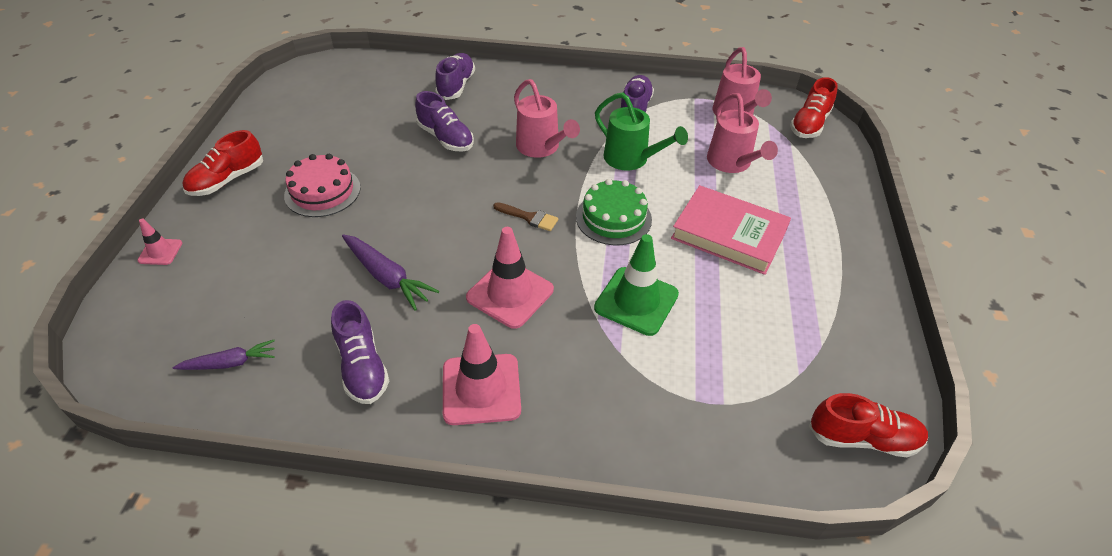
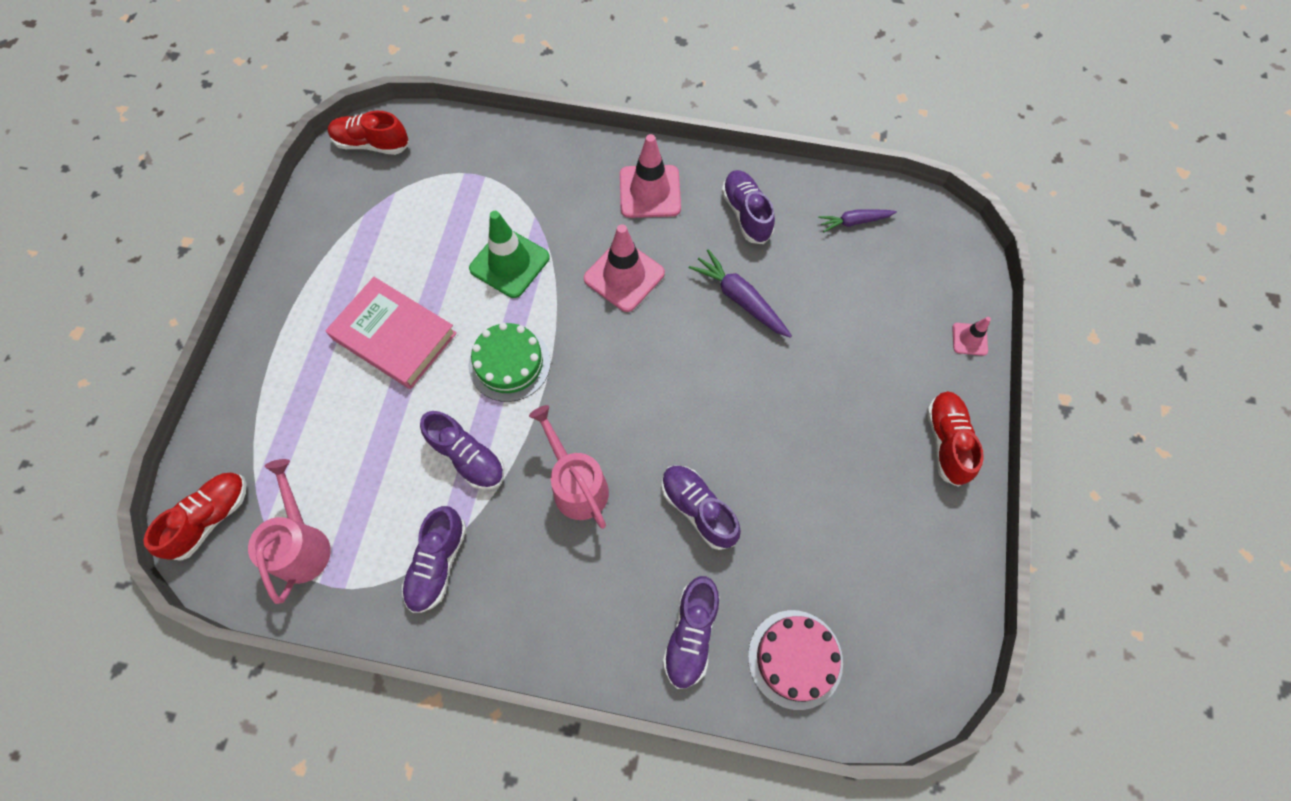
camera: 175 degrees left, 20 degrees up
red shoe [182,130,263,196] -> red shoe turned 45 degrees counterclockwise [927,391,984,487]
pink cake [284,154,361,217] -> pink cake moved to [748,610,843,710]
brown brush [493,202,558,231] -> none
green watering can [595,92,688,171] -> purple shoe [420,411,505,490]
pink watering can [707,93,778,173] -> none

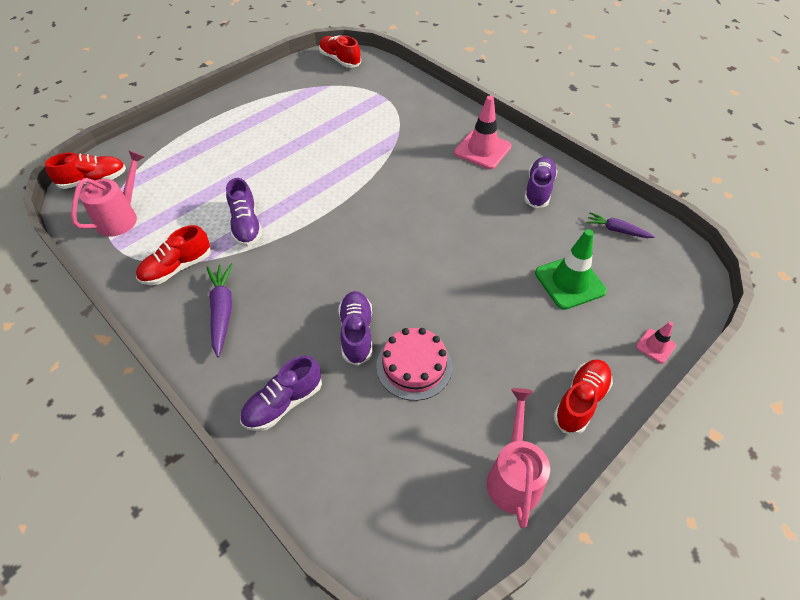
camera: 35 degrees right, 15 degrees down
pink book [325,277,457,389] -> none
purple shoe [402,506,467,613] -> red shoe [136,225,211,285]
green traffic cone [469,211,550,298] -> green traffic cone moved to [535,229,607,310]
green cake [469,323,551,402] -> none
pink watering can [529,405,609,529] -> pink watering can moved to [487,388,550,528]
pink traffic cone [584,224,665,312] -> none
purple carrot [689,249,792,338] -> purple carrot moved to [206,263,233,357]
pink cake [748,610,843,710] -> pink cake moved to [376,328,452,401]

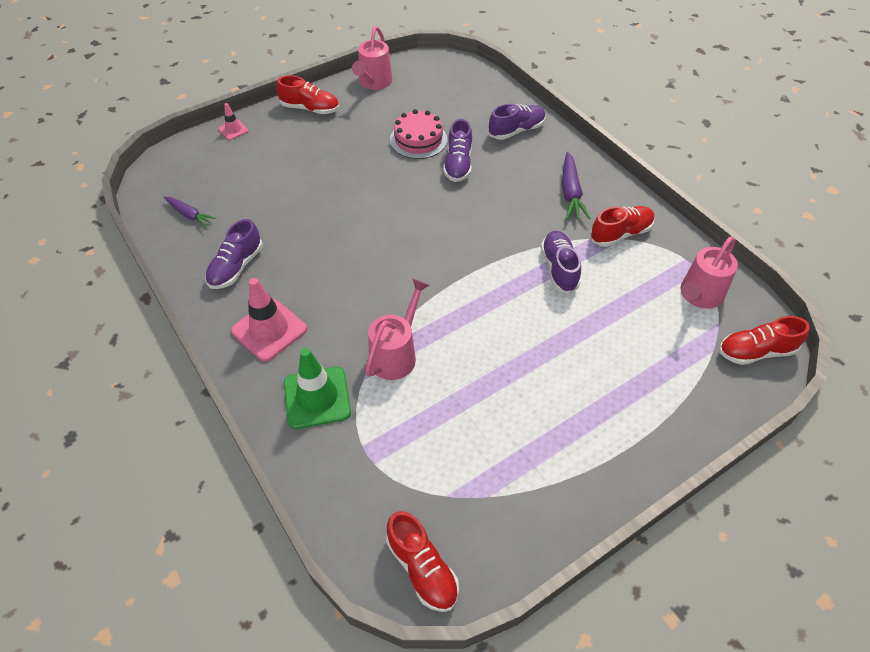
camera: 170 degrees left, 0 degrees up
green traffic cone [535,229,607,310] -> green traffic cone moved to [284,348,351,429]
red shoe [553,359,613,434] -> red shoe turned 120 degrees counterclockwise [276,75,339,114]
none -> pink watering can [366,279,430,380]

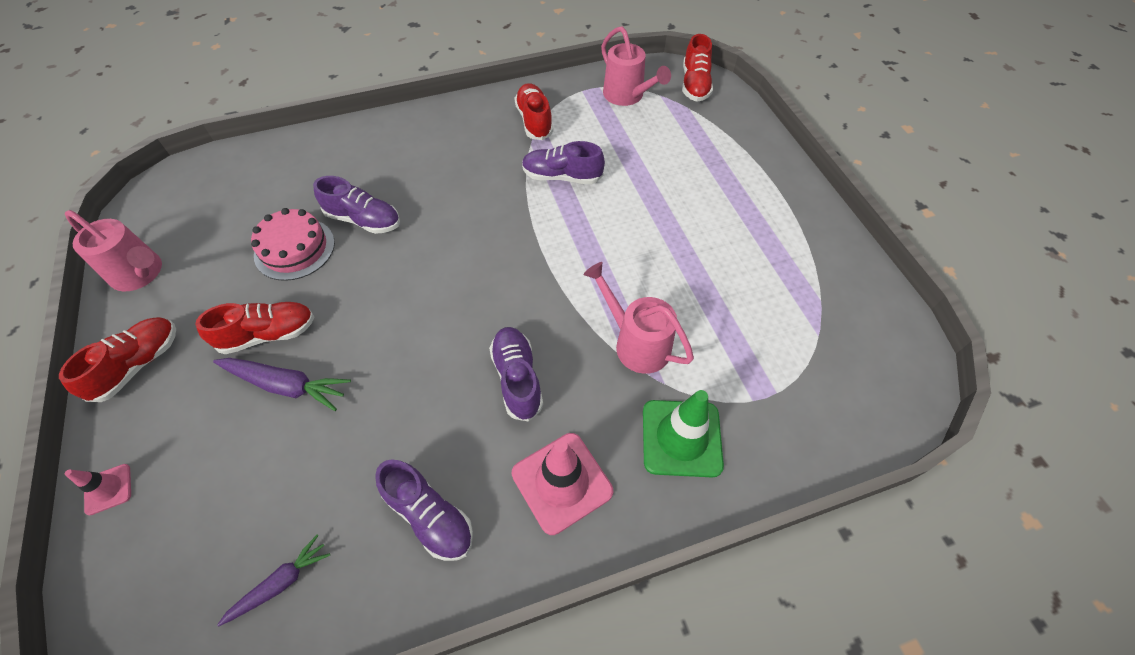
camera: 75 degrees left, 5 degrees up
red shoe [386,511,459,612] -> red shoe moved to [195,302,314,354]
purple shoe [489,104,546,140] -> purple shoe moved to [489,327,543,421]
purple carrot [562,152,591,219] -> purple carrot moved to [213,358,351,411]

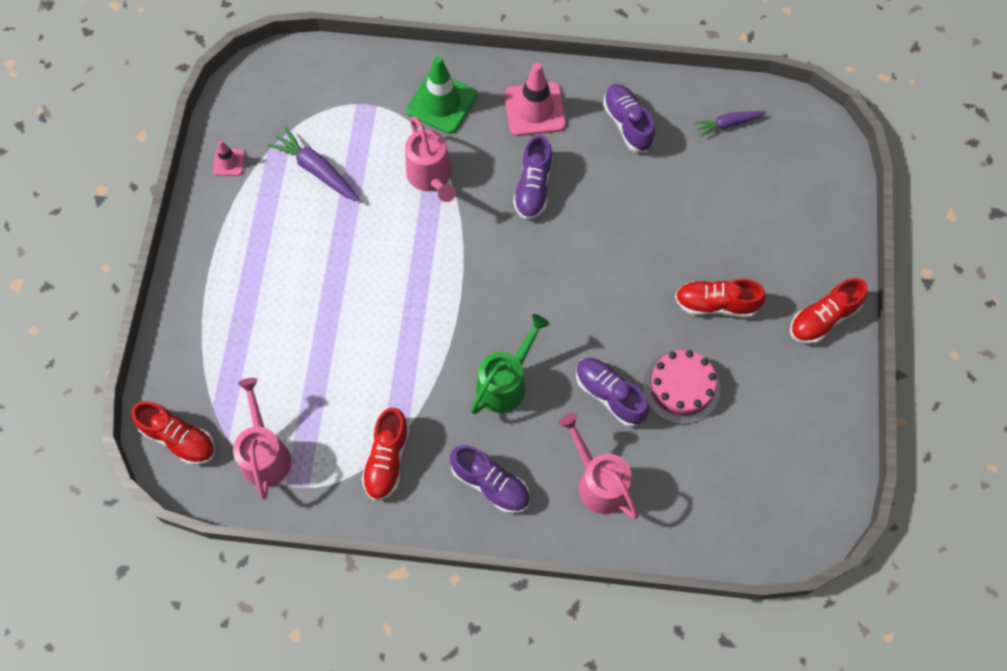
camera: 155 degrees left, 10 degrees up
pink watering can [65,210,162,291] -> pink watering can moved to [559,413,639,519]
pink traffic cone [65,464,131,515] -> pink traffic cone moved to [213,140,245,176]
purple carrot [213,358,351,411] -> purple carrot moved to [267,127,360,201]
purple shoe [522,141,605,184] -> purple shoe moved to [450,445,530,513]
red shoe [682,34,713,102] -> red shoe turned 90 degrees clockwise [131,401,215,465]
none -> green watering can [471,314,549,414]

